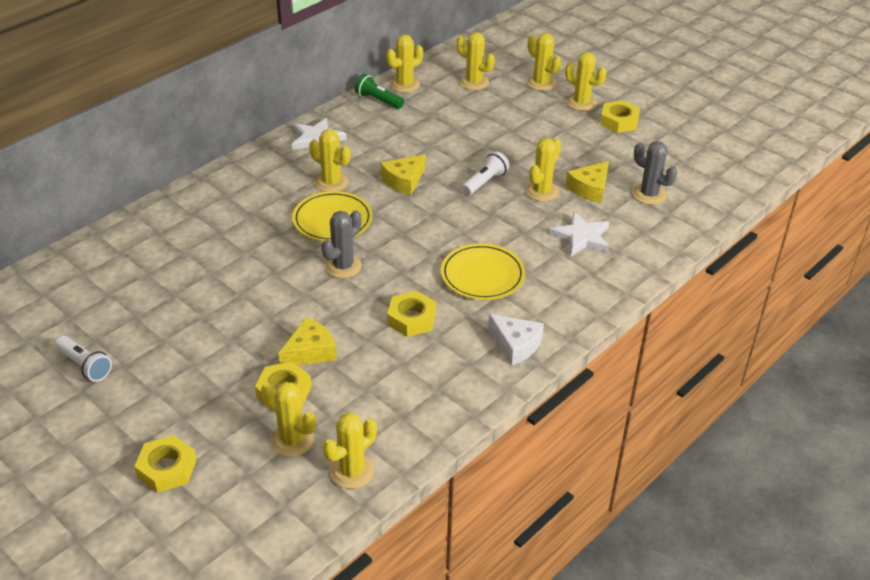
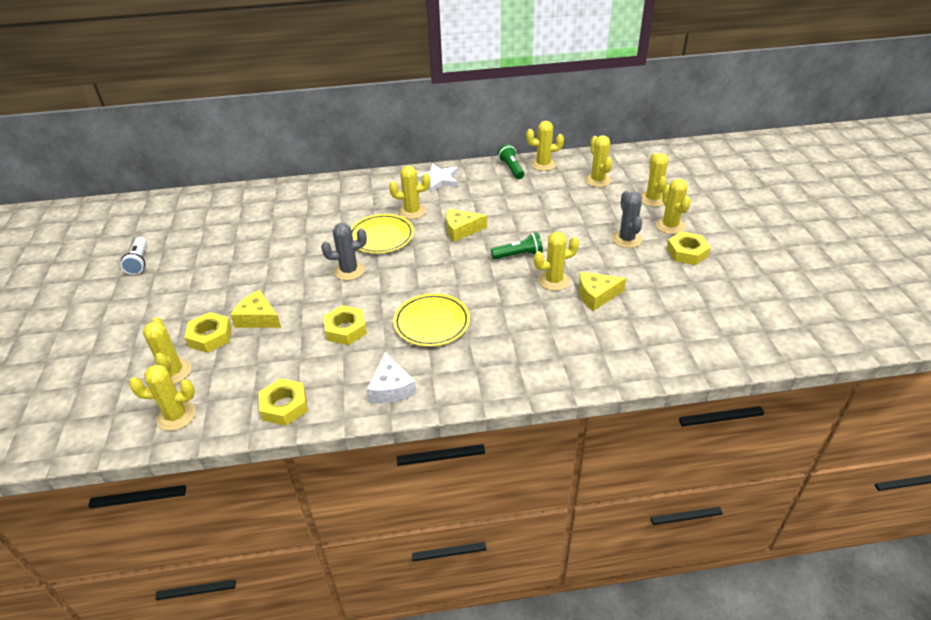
camera: 40 degrees right, 0 degrees up
yellow nut [134,435,197,493] -> yellow nut moved to [259,378,308,426]
yellow cheese [278,317,337,366] -> yellow cheese turned 150 degrees counterclockwise [231,290,281,328]
yellow cactus [309,129,351,192] -> yellow cactus turned 75 degrees counterclockwise [389,166,430,219]
white flashlight [462,151,510,195] -> green flashlight [491,233,543,259]
white star [549,212,610,256] -> none
grey cactus [633,141,677,205] -> grey cactus moved to [612,191,642,248]

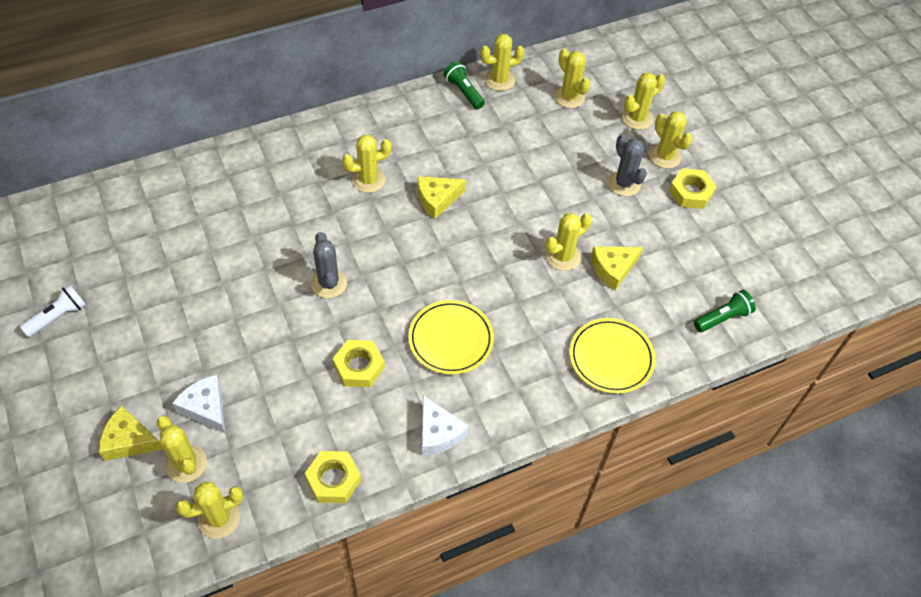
camera: 20 degrees left, 15 degrees up
white flashlight [120,237,147,275] -> white flashlight turned 105 degrees counterclockwise [20,284,86,337]
yellow nut [185,312,232,353] -> white cheese [172,375,225,433]
yellow cheese [231,290,281,328] -> yellow cheese moved to [99,406,163,461]
grey cactus [321,223,367,280] -> grey cactus turned 75 degrees counterclockwise [311,232,347,298]
yellow plate [351,214,414,254] -> yellow plate moved to [570,318,656,394]
white star [417,163,458,192] -> none
green flashlight [491,233,543,259] -> green flashlight moved to [694,290,756,332]
yellow cactus [640,153,668,207] -> yellow cactus turned 75 degrees clockwise [622,73,665,130]

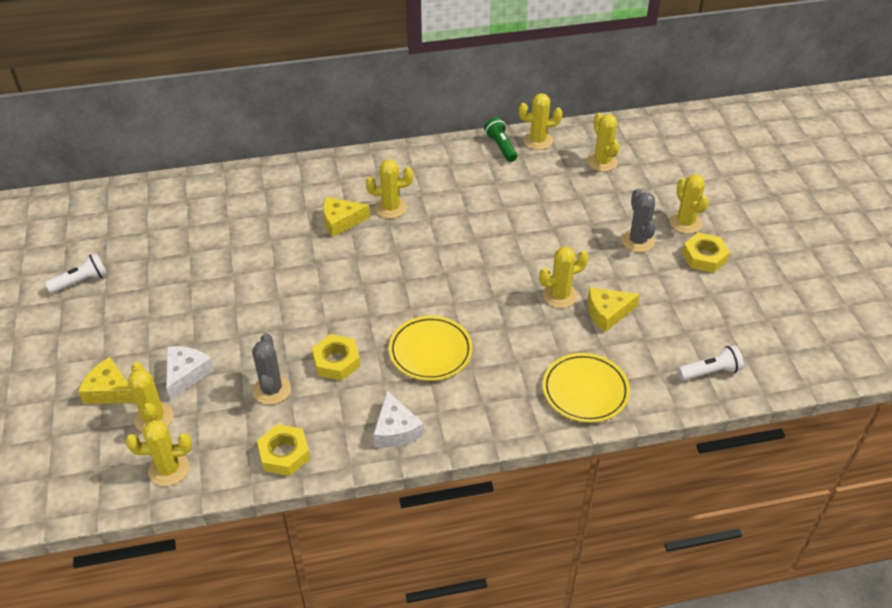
camera: 15 degrees right, 10 degrees down
white cheese [172,375,225,433] -> white cheese turned 45 degrees clockwise [166,346,214,400]
grey cactus [311,232,347,298] -> grey cactus moved to [252,333,291,405]
yellow cheese [418,176,466,219] -> yellow cheese moved to [323,197,370,237]
yellow cactus [622,73,665,130] -> none
green flashlight [694,290,756,332] -> white flashlight [678,345,744,381]

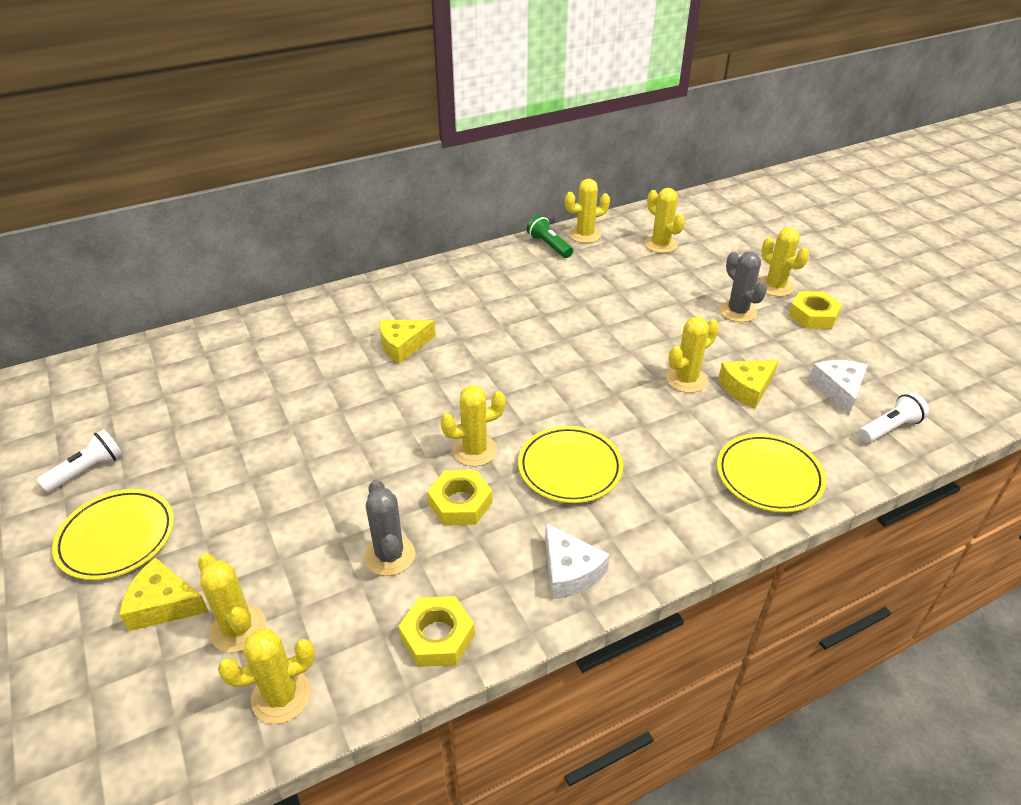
camera: 15 degrees left, 5 degrees down
white cheese [166,346,214,400] -> white cheese moved to [809,360,868,415]
yellow cactus [366,159,413,218] -> yellow cactus moved to [441,385,506,466]
none -> yellow plate [52,489,174,580]

